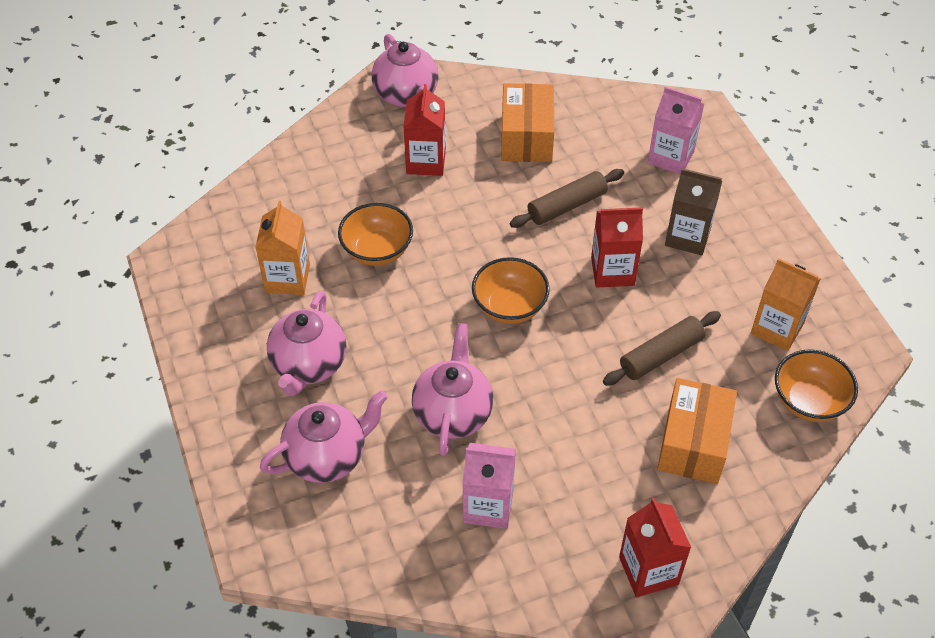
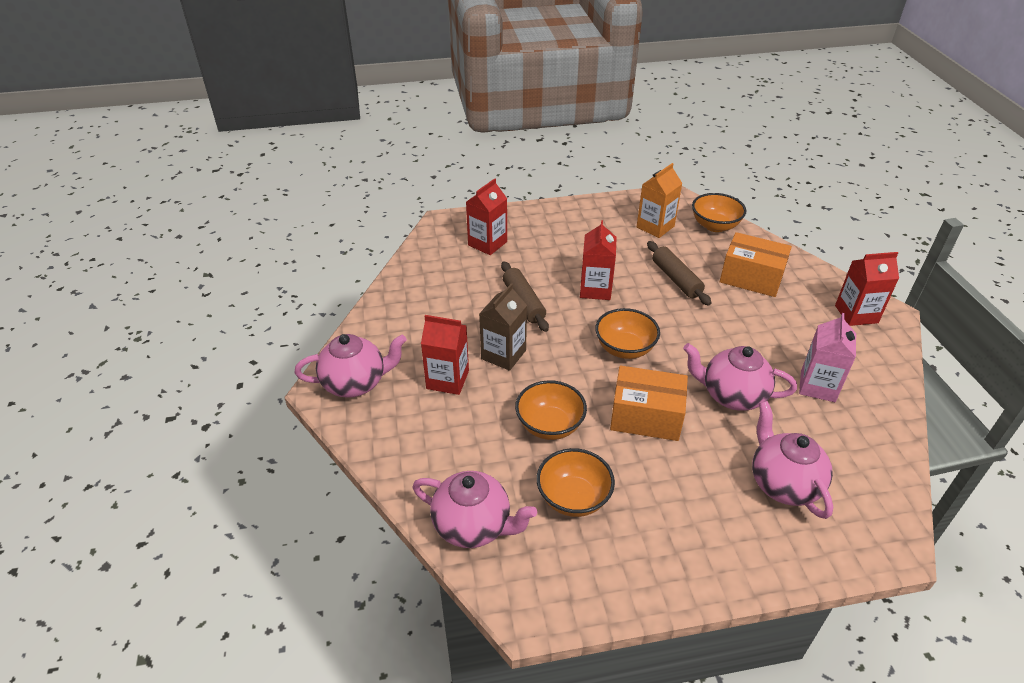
camera: 80 degrees left, 10 degrees down
orange carton [255,201,310,295] -> orange bowl [536,448,615,517]
pink teapot [267,291,346,396] -> pink teapot moved to [413,471,537,548]
orange box [501,83,554,162] -> orange box moved to [610,365,688,441]
pink carton [648,86,705,175] -> red carton [466,178,507,255]
brown carton [665,168,722,255] -> brown carton moved to [479,283,527,371]

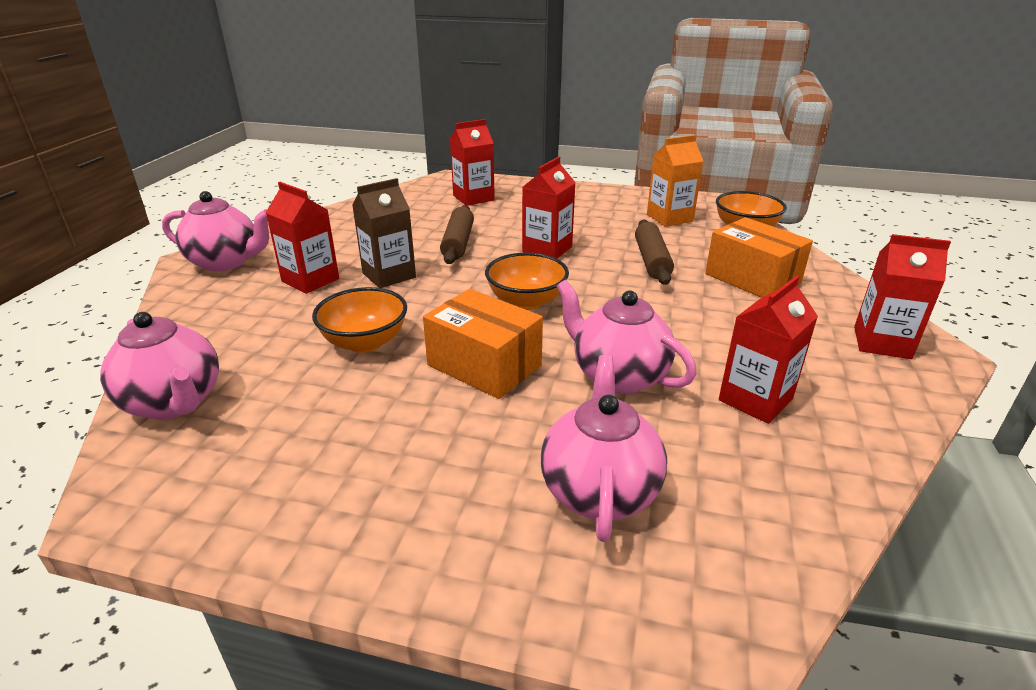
camera: 25 degrees right, 10 degrees down
orange bowl [536,448,615,517] -> none
pink carton [799,313,856,402] -> red carton [719,276,818,424]

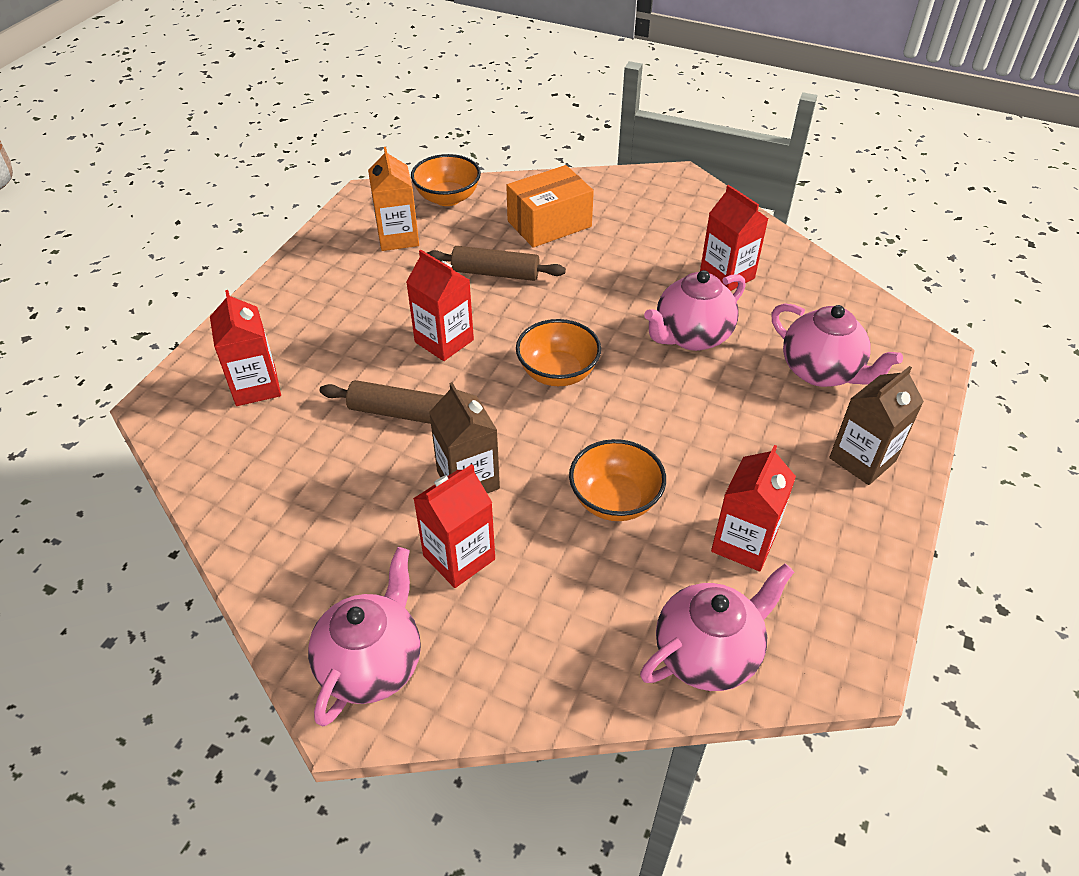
camera: 80 degrees left, 15 degrees up
orange box [423,289,543,399] -> none
pink teapot [540,355,667,542] -> pink teapot turned 150 degrees counterclockwise [771,303,903,387]
red carton [854,234,951,359] -> red carton moved to [711,445,796,571]
none -> brown carton [829,366,924,485]

